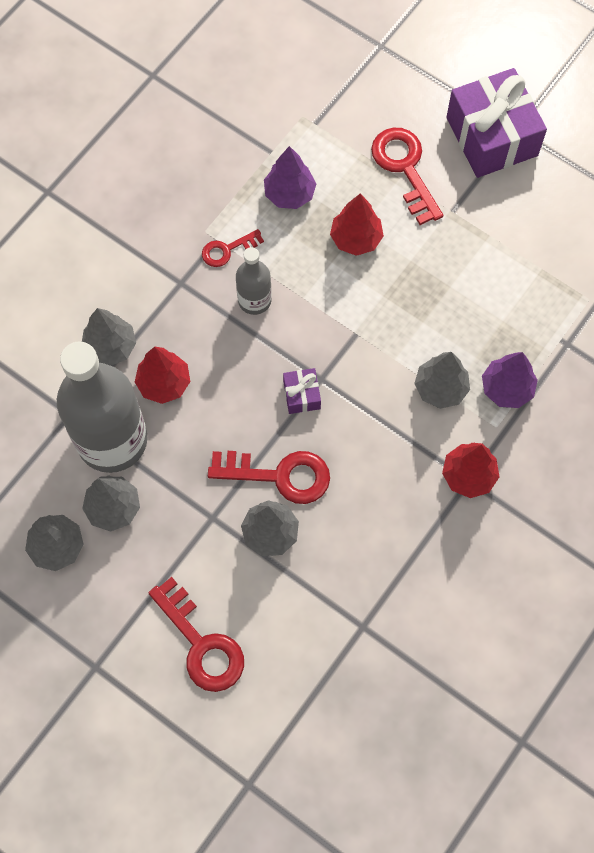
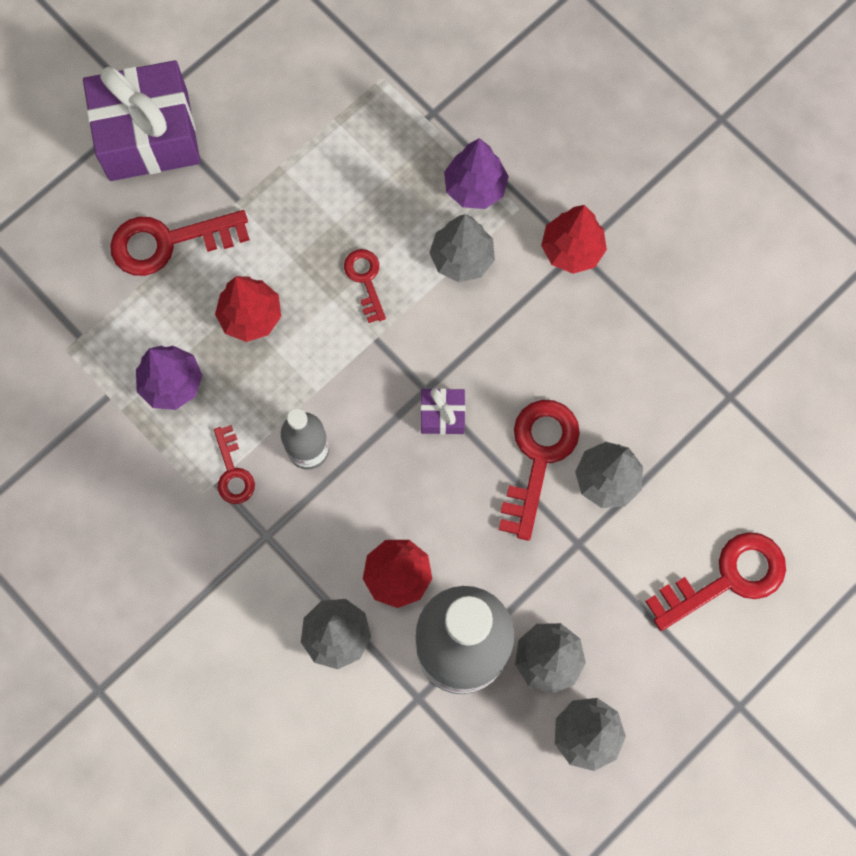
camera: 80 degrees left, 5 degrees up
none -> red key [344,249,386,323]

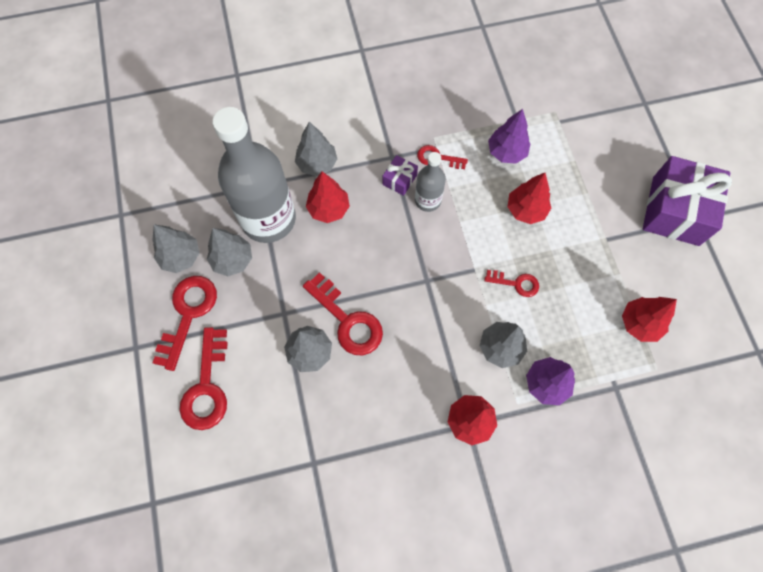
camera: 120 degrees right, 5 degrees down
red key [110,210,250,276] -> red key moved to [152,276,217,371]
purple gift [421,388,465,434] -> purple gift moved to [383,155,418,196]
none -> red tree [622,297,677,342]

